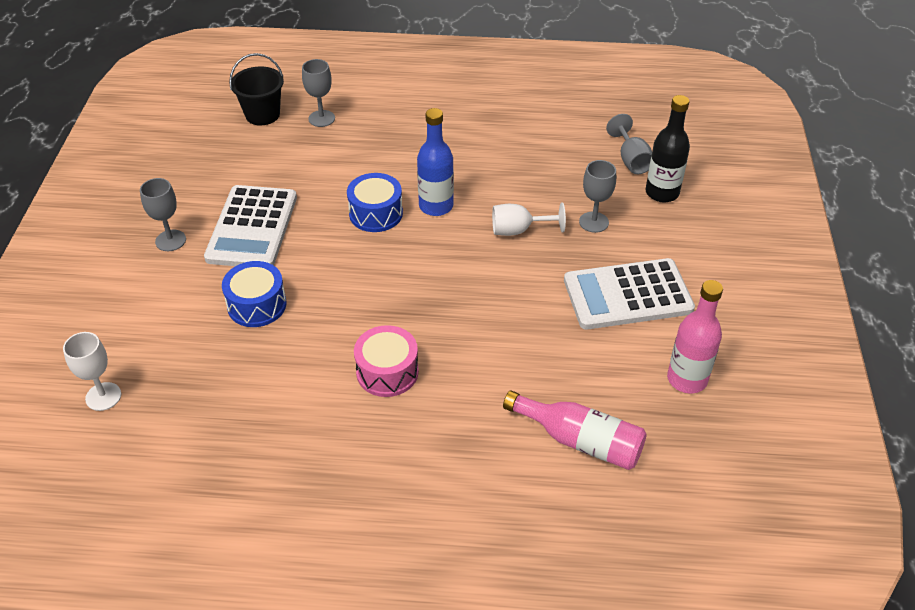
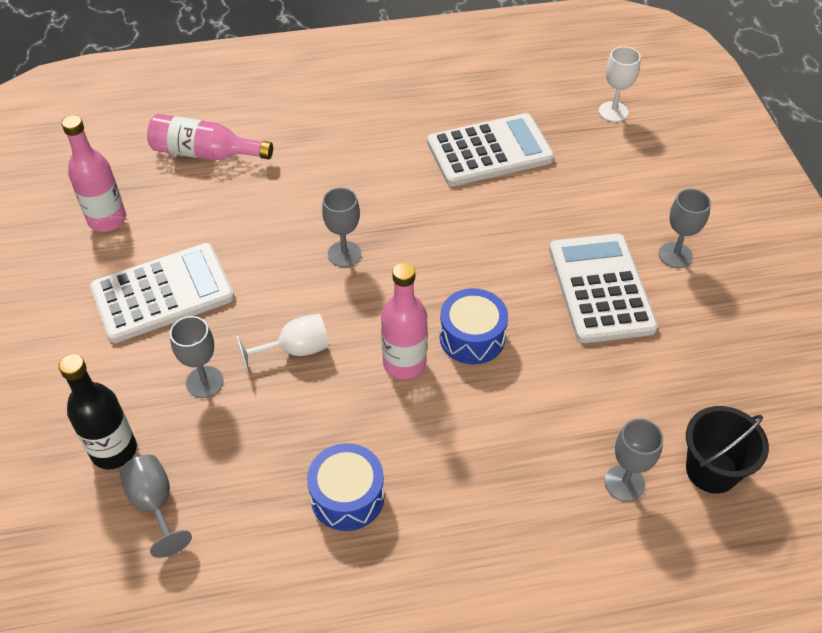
camera: 165 degrees right, 5 degrees up
blue drum [222,261,287,327] -> blue drum moved to [307,443,385,531]
pink drum [354,325,419,397] -> none
blue bottle [417,108,454,216] -> pink bottle [381,262,428,380]
none -> grey goblet [322,188,361,267]
none -> white calculator [427,113,554,186]

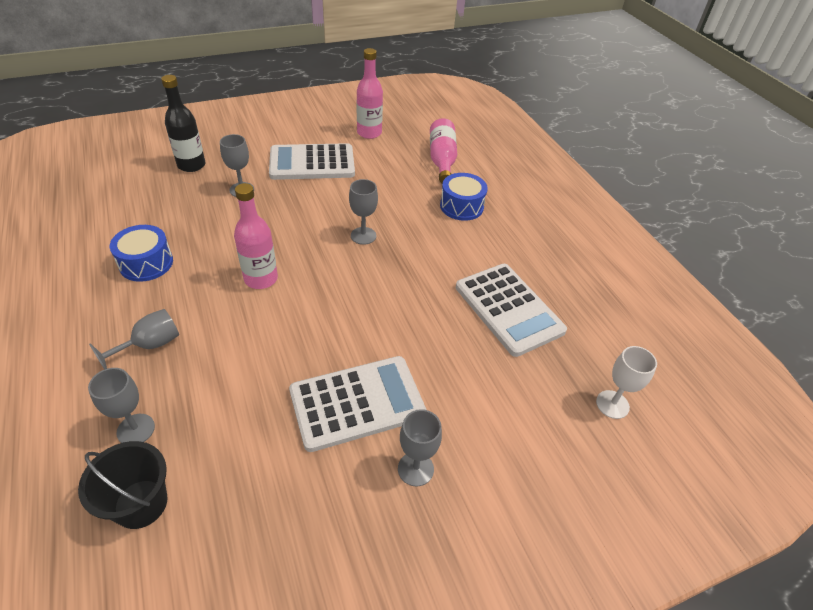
camera: 75 degrees right, 5 degrees down
white calculator [90,243,235,343] -> white calculator turned 120 degrees clockwise [269,143,355,180]
grey goblet [120,455,192,558] -> grey goblet moved to [89,309,179,370]
white goblet [236,314,329,372] -> none
blue drum [440,288,508,365] -> blue drum moved to [440,173,488,221]

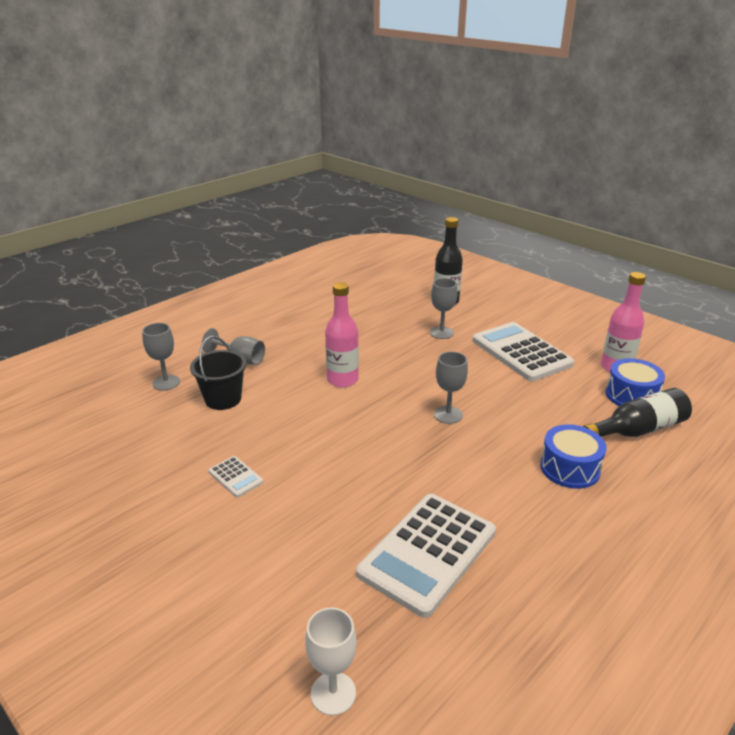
camera: 70 degrees right, 15 degrees down
black bucket [78,441,167,529] -> black bucket moved to [190,336,247,410]
blue drum [110,225,173,282] -> blue drum moved to [606,358,665,406]
white calculator [289,356,426,452] -> white calculator [208,456,263,498], size x0.44
grey goblet [398,409,442,487] -> none
pink bottle [430,118,457,184] -> black bottle [583,388,692,437]

